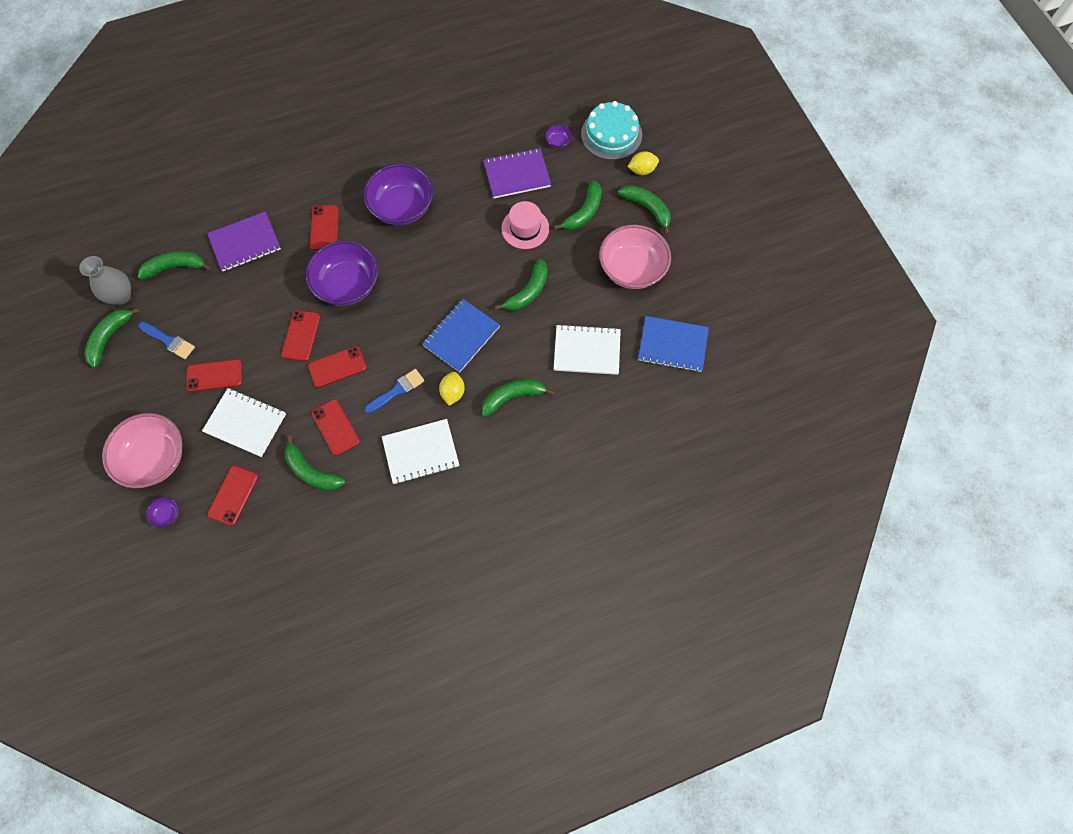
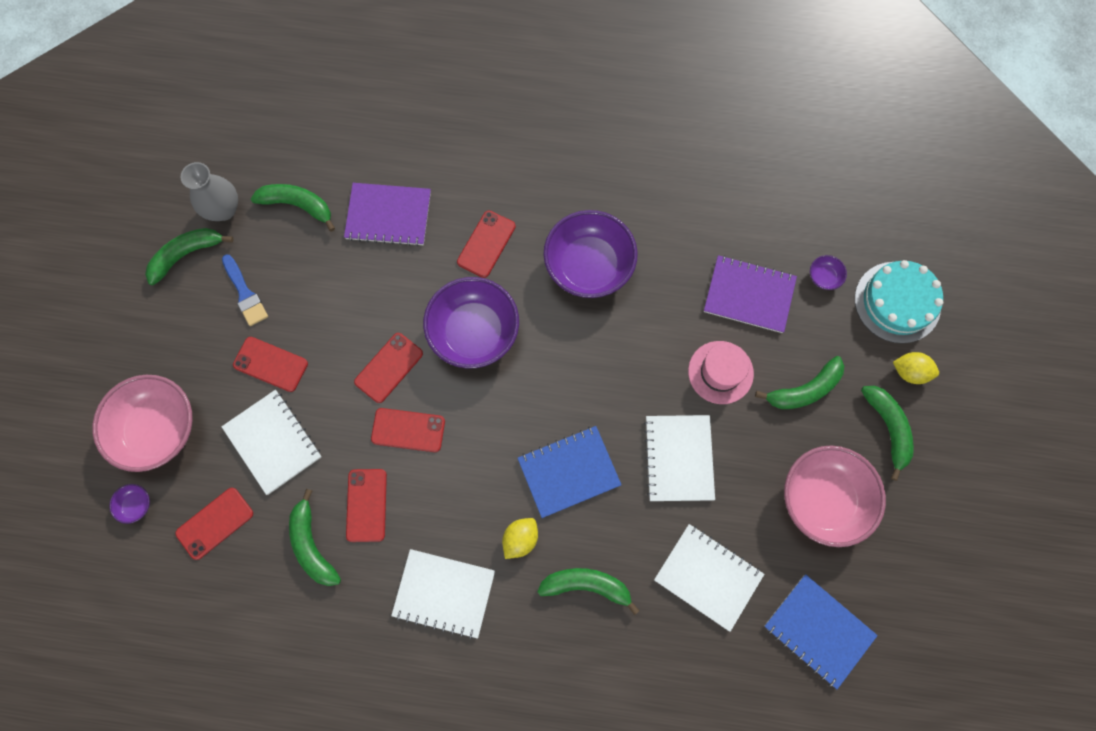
camera: 30 degrees right, 5 degrees up
blue brush [365,369,424,414] -> none
green banana [495,259,548,311] -> white notebook [644,415,715,501]

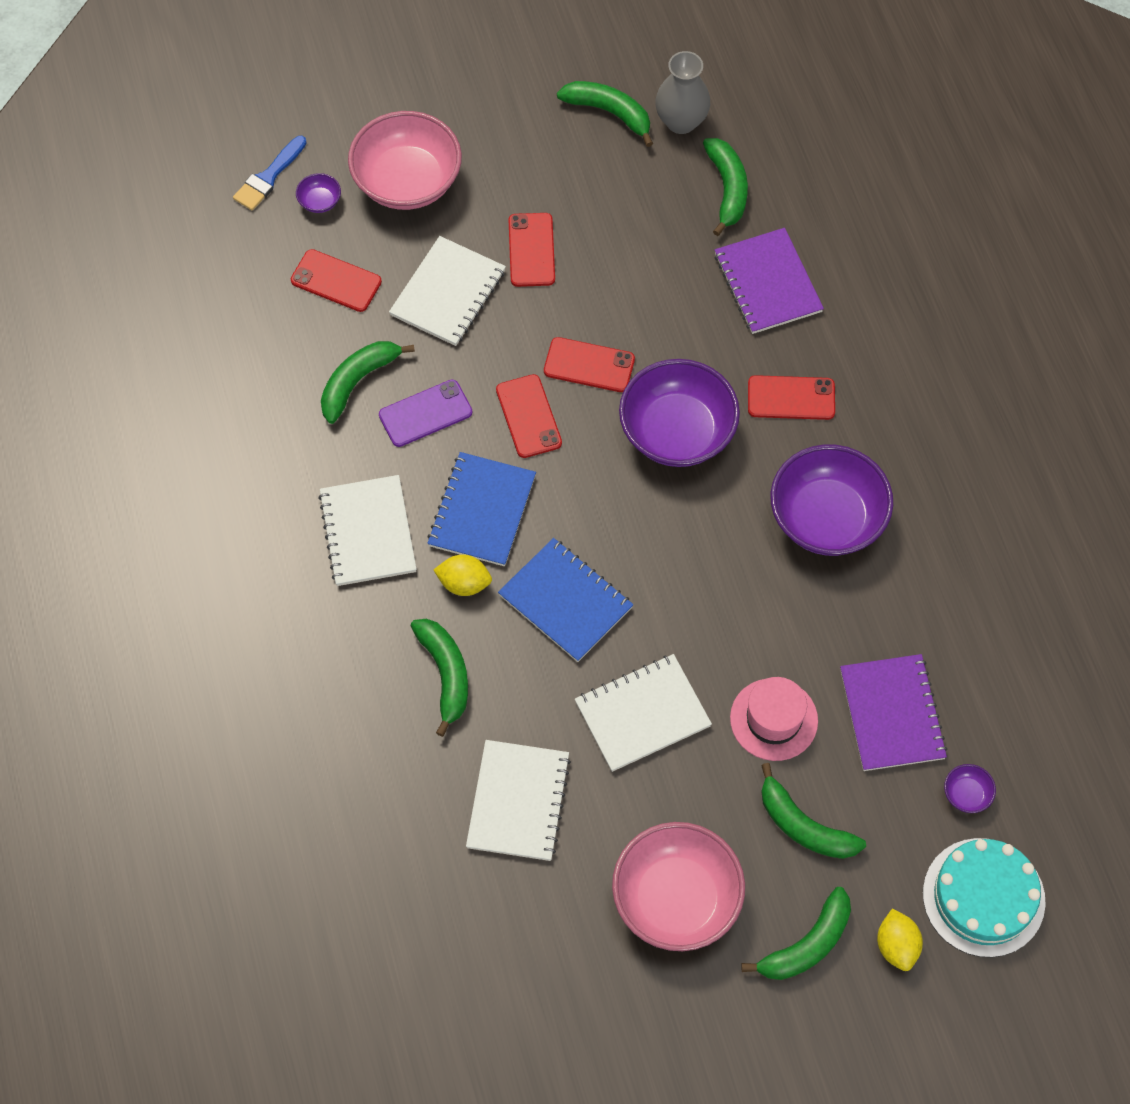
camera: 65 degrees right, 10 degrees down
blue brush [222,254,268,326] -> blue brush moved to [233,136,307,211]
red phone [346,469,387,542] -> purple phone [379,380,472,447]
blue notebook [764,574,878,689] -> blue notebook moved to [427,452,536,566]

